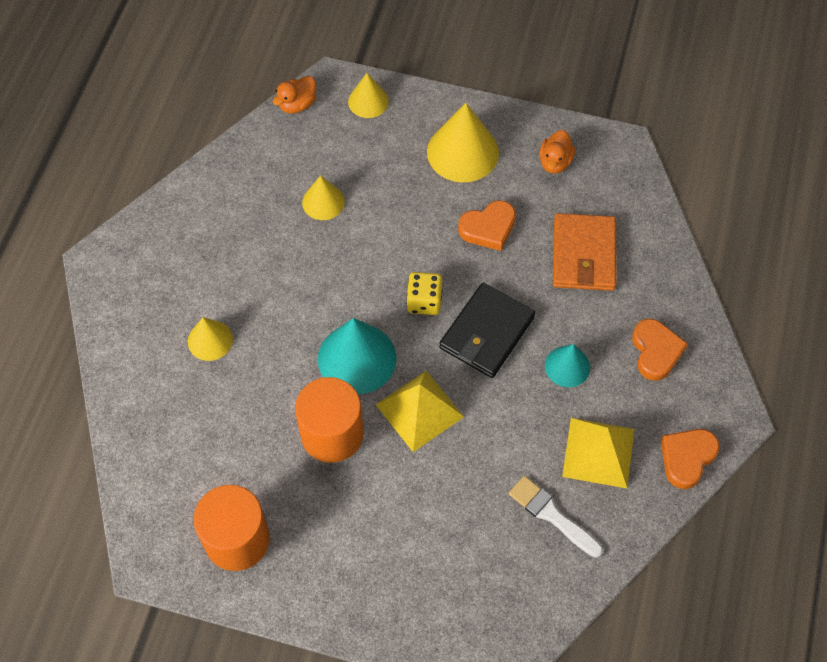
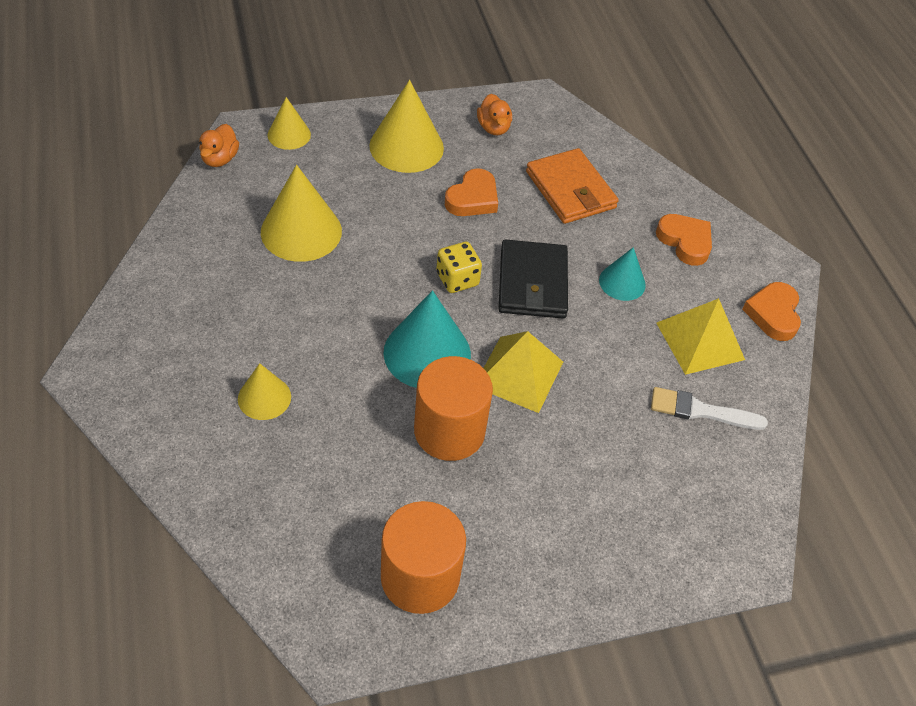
camera: 35 degrees left, 10 degrees down
yellow cone [302,175,345,220] -> yellow cone [261,165,342,262], size x1.73

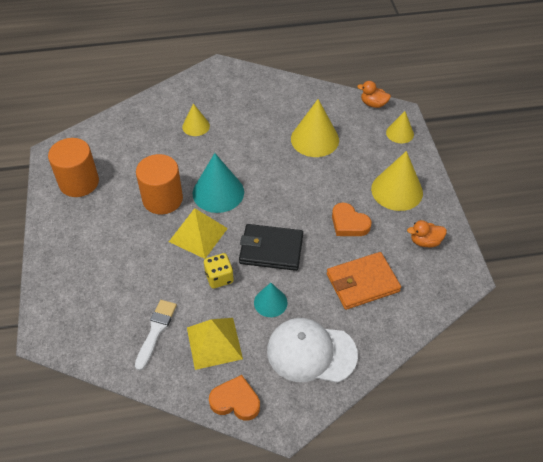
camera: 100 degrees right, 0 degrees up
yellow dice [436,242,482,293] -> yellow dice moved to [204,253,234,288]
orange heart [656,214,712,266] -> white cap [267,318,358,383]

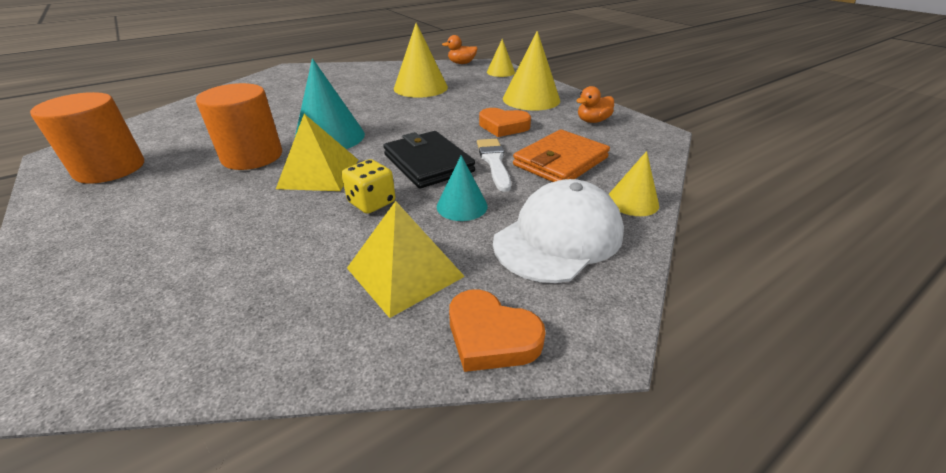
camera: 25 degrees left, 15 degrees down
white brush [135,300,177,371] -> white brush moved to [477,139,511,192]
yellow cone [182,104,210,136] -> yellow cone moved to [609,151,659,216]
orange heart [209,375,260,421] -> orange heart turned 135 degrees counterclockwise [449,289,546,372]
black wallet [239,224,303,271] -> black wallet turned 75 degrees clockwise [383,131,475,188]
white cap [267,318,358,383] -> white cap turned 150 degrees clockwise [493,179,624,283]

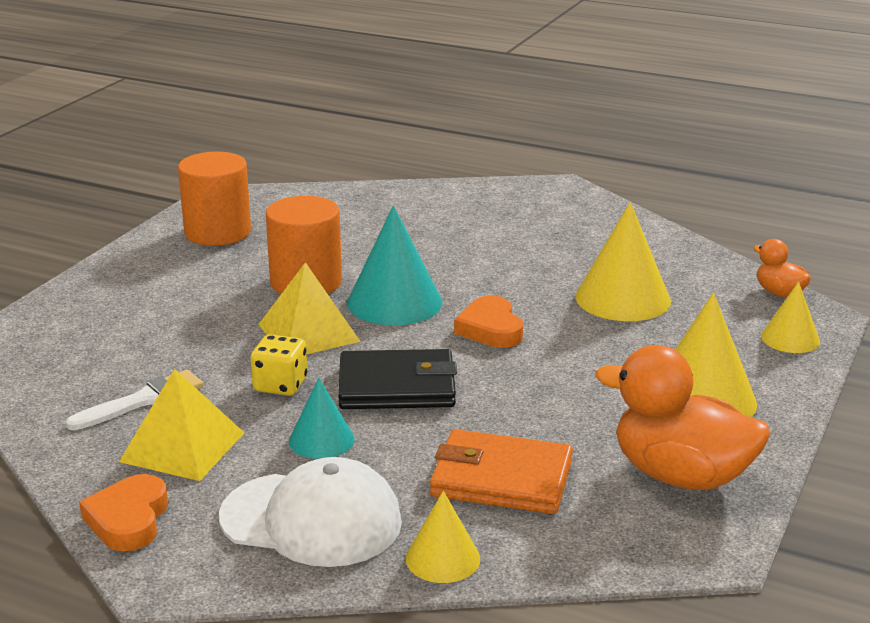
camera: 60 degrees right, 10 degrees down
black wallet [383,131,475,188] -> black wallet turned 60 degrees clockwise [338,349,457,409]
white brush [477,139,511,192] -> white brush moved to [66,370,203,430]
orange heart [479,108,531,137] -> orange heart moved to [454,296,523,348]
orange duck [576,86,614,123] -> orange duck [595,345,770,490], size x2.02

